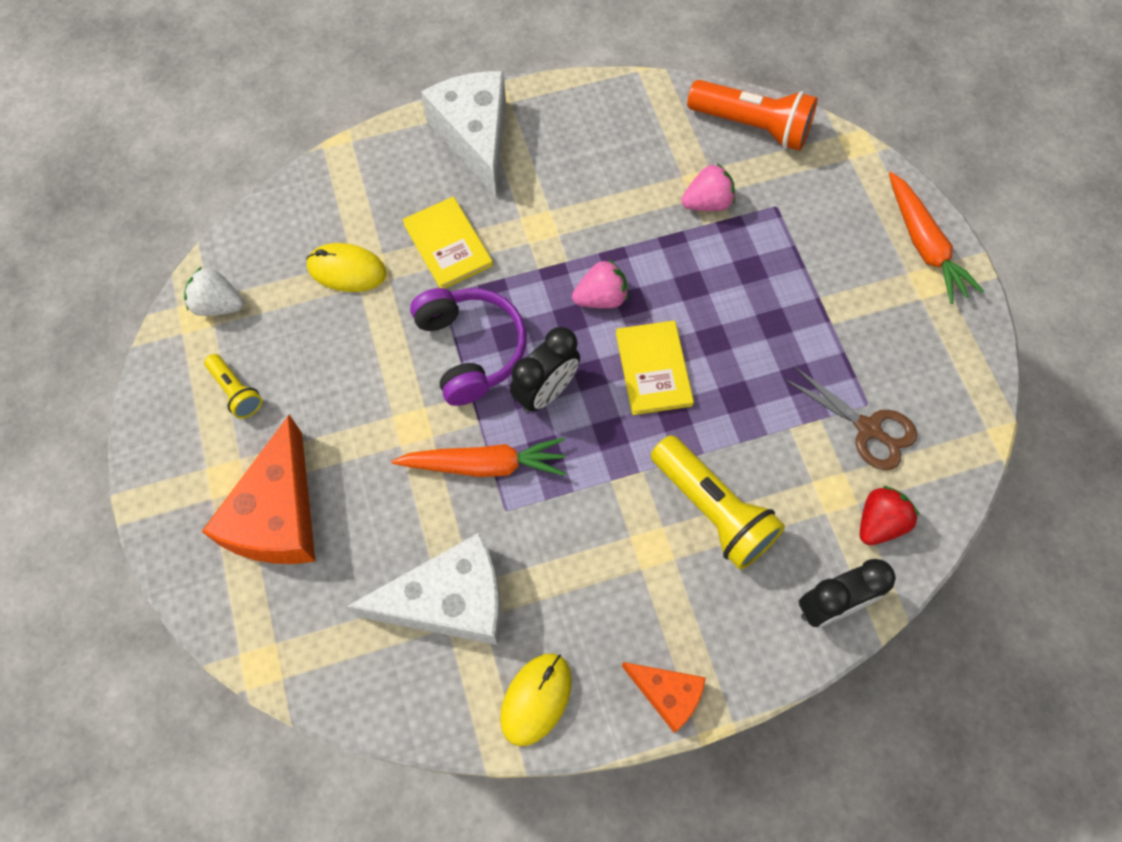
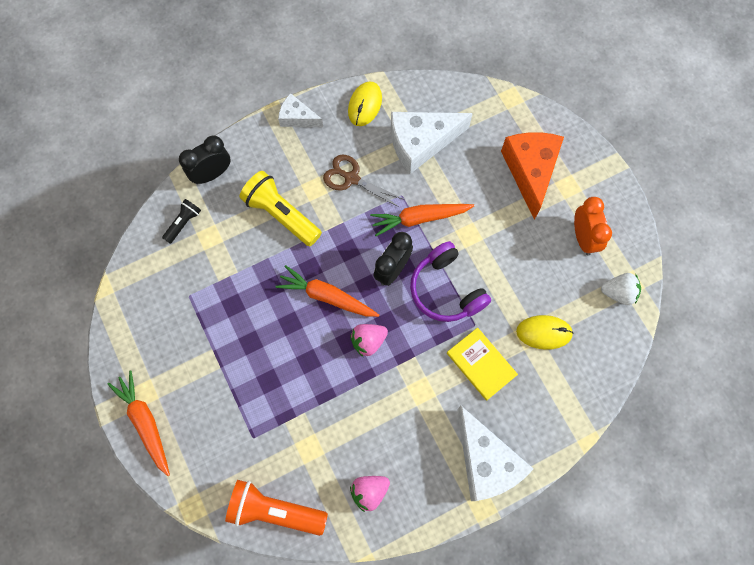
camera: 170 degrees right, 5 degrees up
yellow flashlight [204,354,262,419] -> orange clock [574,197,612,255]
yellow book [616,320,694,415] -> orange carrot [275,265,379,317]
orange cheese [622,662,706,733] -> white cheese [278,93,323,127]
pink strawberry [681,163,735,211] -> pink strawberry moved to [350,476,390,512]
brown scissors [784,366,918,470] -> brown scissors moved to [323,155,405,208]
red strawberry [860,486,920,545] -> black flashlight [162,199,201,244]

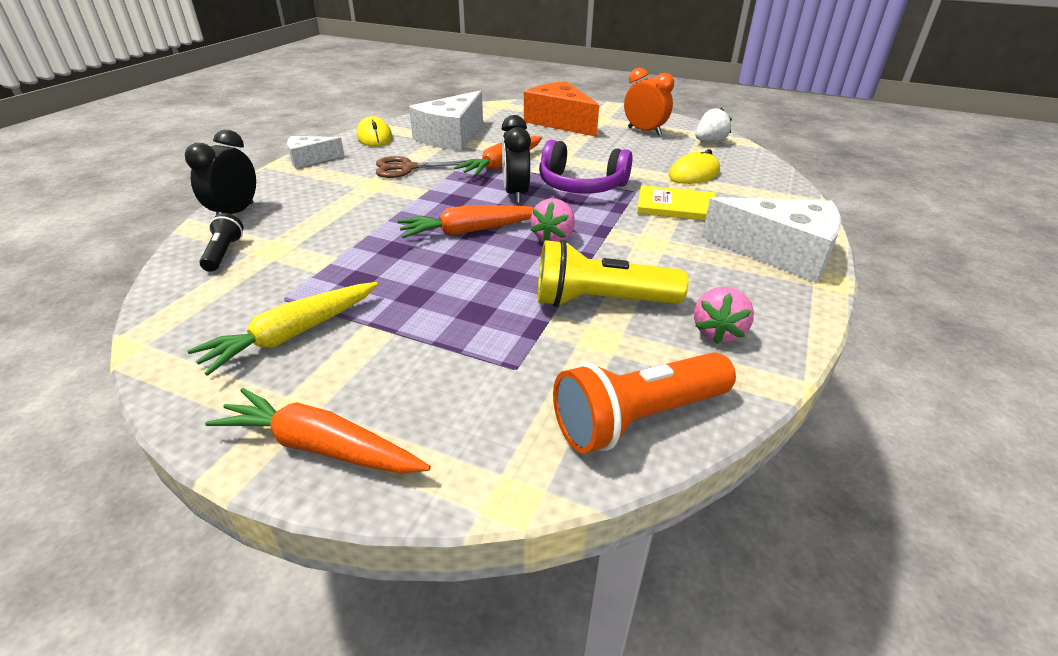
camera: 40 degrees left, 35 degrees down
yellow flashlight [239,171,322,246] -> yellow flashlight moved to [537,240,689,307]
none -> yellow carrot [187,282,378,376]

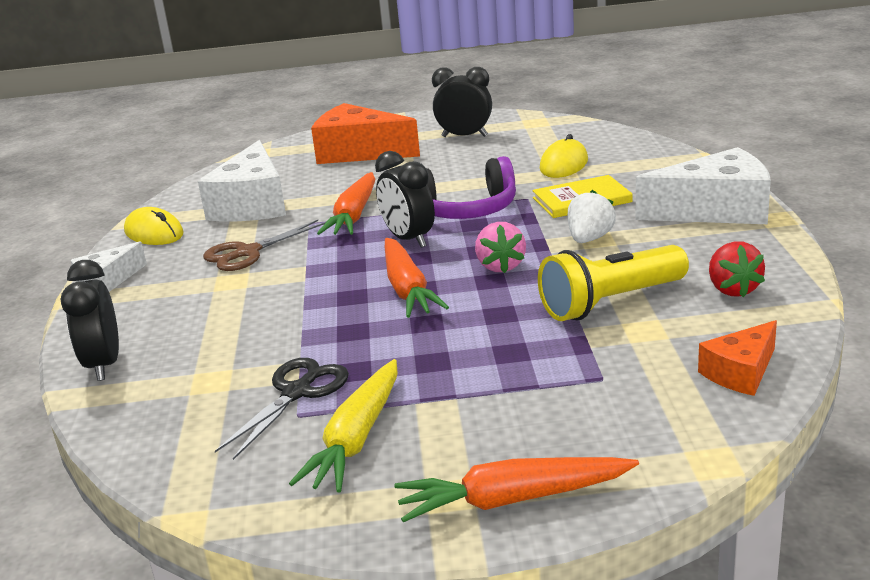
camera: 25 degrees left, 10 degrees down
black flashlight [199,213,244,272] -> none
orange carrot [397,205,535,238] -> orange carrot turned 60 degrees counterclockwise [385,238,449,318]
orange flashlight [553,352,736,453] -> orange cheese [698,320,777,396]
orange clock [624,68,674,136] -> black clock [432,67,492,137]
pink strawberry [694,287,754,344] -> red strawberry [709,241,765,297]
white strawberry [695,108,732,142] -> white strawberry moved to [568,190,616,243]
none -> black scissors [215,358,349,460]

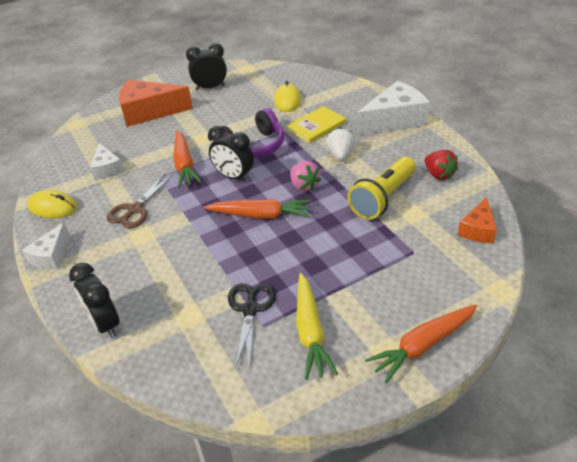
camera: 25 degrees left, 15 degrees up
white cheese [198,140,286,221] -> white cheese [90,143,124,180], size x0.55
orange carrot [385,238,449,318] -> orange carrot turned 45 degrees counterclockwise [204,199,311,219]

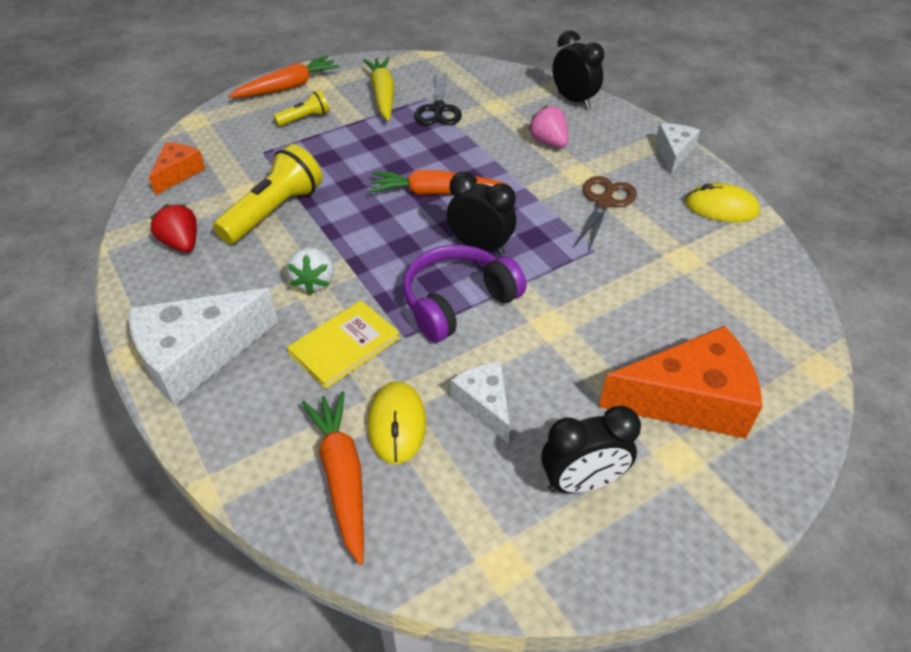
camera: 175 degrees right, 5 degrees up
white cheese [90,143,124,180] -> white cheese moved to [451,362,510,444]
orange carrot [173,130,202,188] -> orange carrot moved to [302,391,364,565]
pink strawberry [290,161,321,191] -> pink strawberry moved to [528,105,569,147]
none -> yellow flashlight [273,90,329,126]

